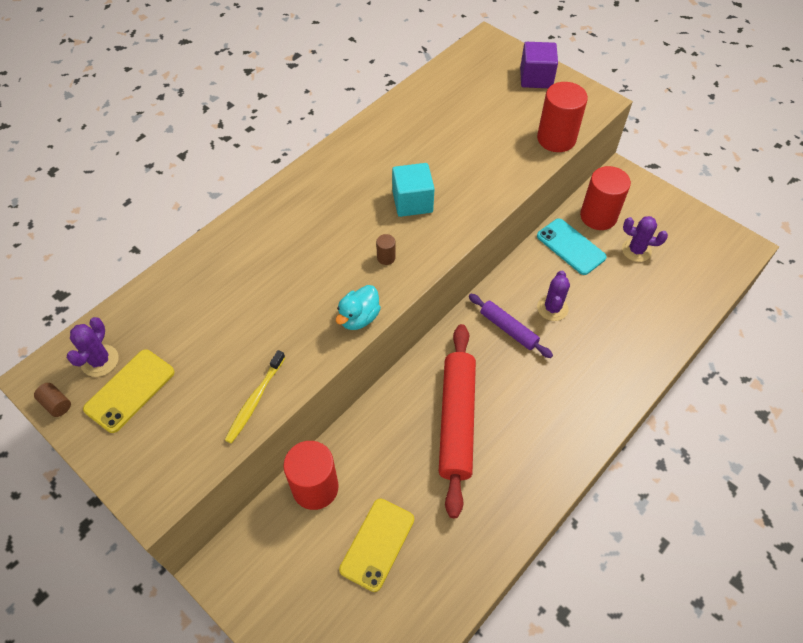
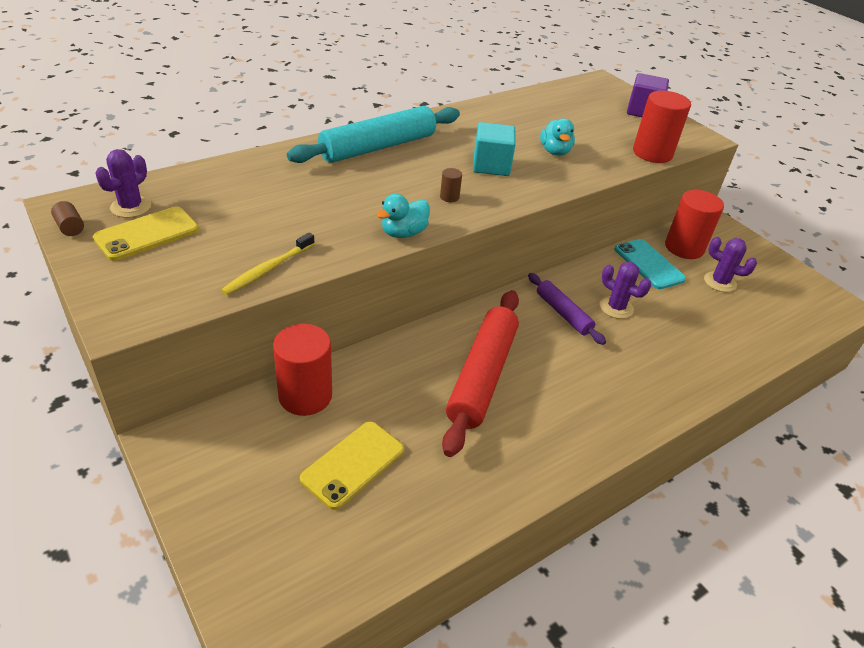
camera: 10 degrees right, 15 degrees down
purple cactus [537,271,570,321] -> purple cactus turned 75 degrees counterclockwise [600,262,651,319]
none -> turquoise rolling pin [287,106,460,163]
none -> turquoise duck [540,119,575,156]

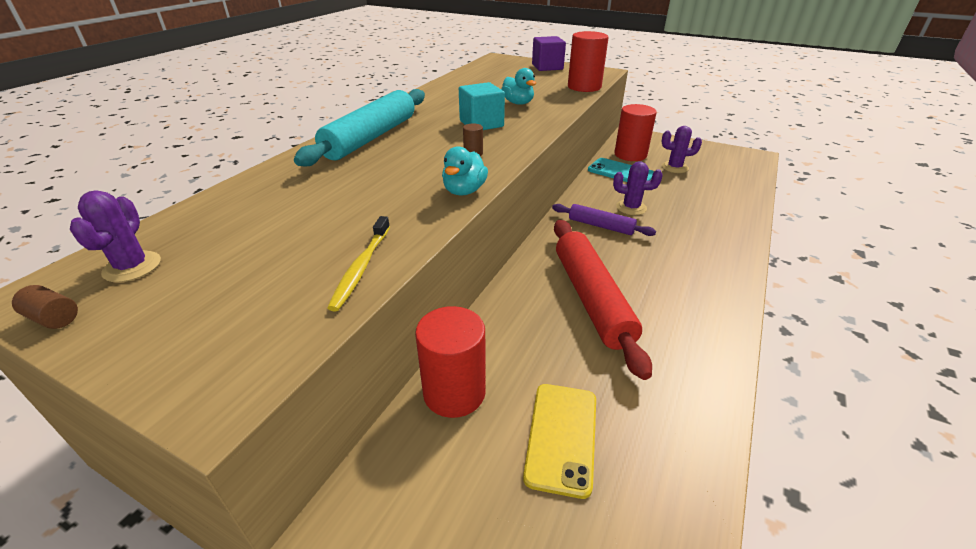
camera: 25 degrees left, 5 degrees down
yellow phone [93,207,199,261] -> none

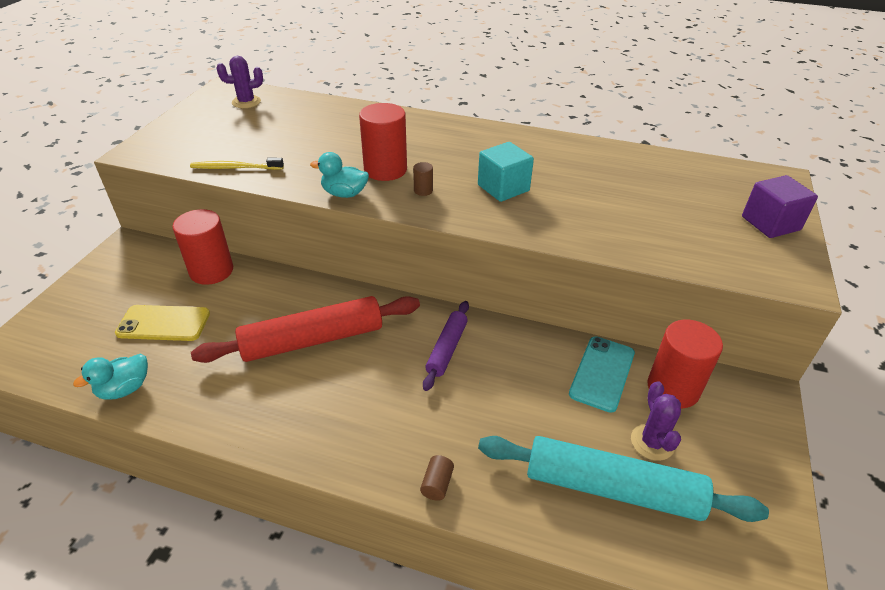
camera: 80 degrees right, 5 degrees up
brown cylinder [12,285,78,329] -> brown cylinder moved to [420,455,454,501]
turquoise rolling pin [294,89,425,166] -> turquoise rolling pin moved to [478,436,769,522]
turquoise duck [501,68,536,105] -> turquoise duck moved to [73,354,148,400]
red cylinder [568,31,609,92] -> red cylinder moved to [359,103,407,181]
purple cactus [613,161,663,215] -> none

